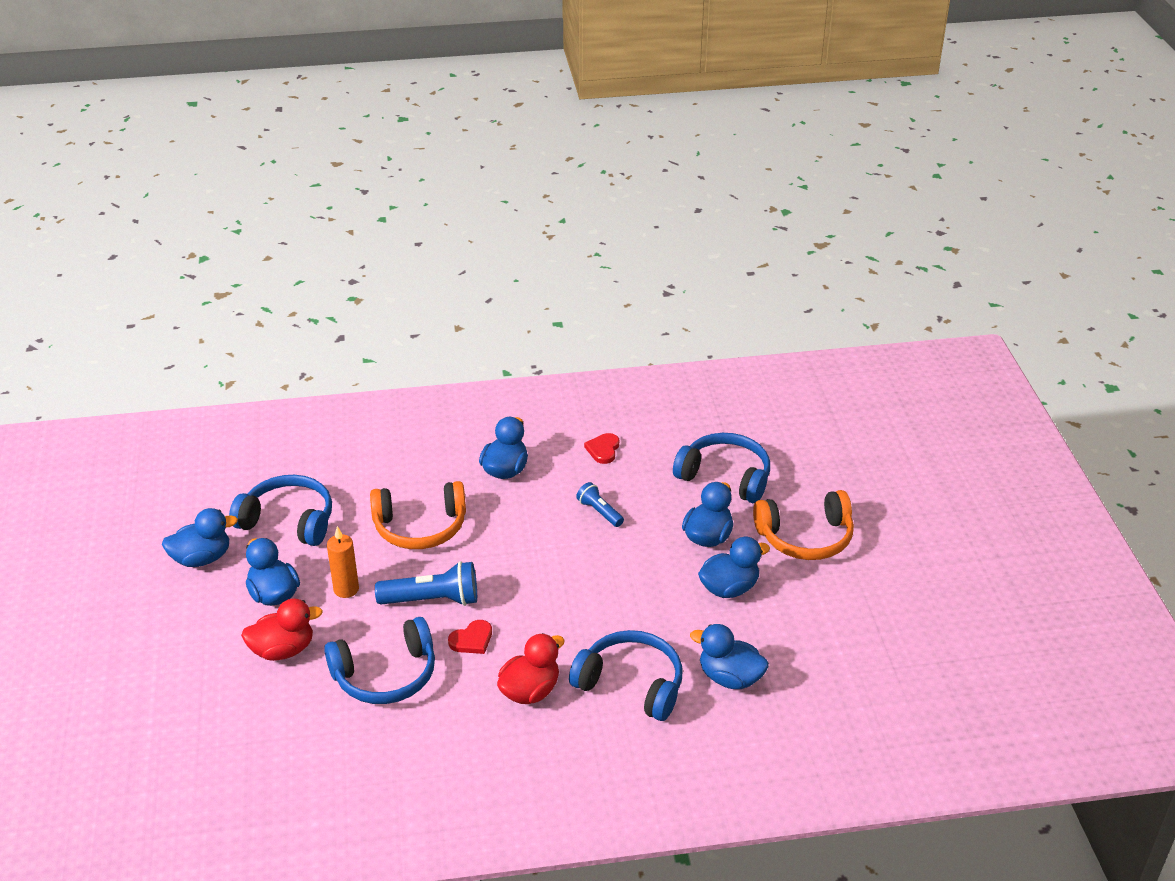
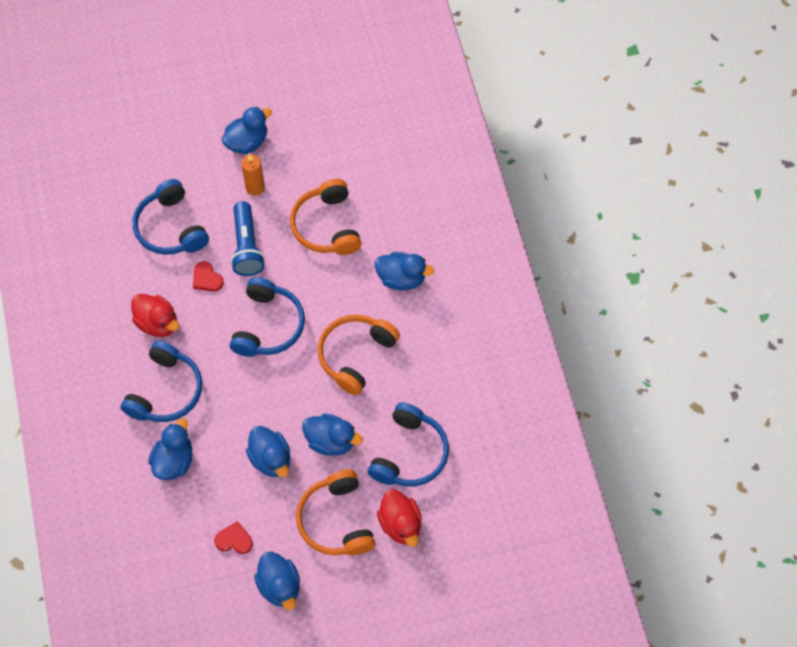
camera: 85 degrees right, 25 degrees up
blue duck [162,508,238,567] -> blue duck moved to [254,552,300,610]
blue headphones [229,475,332,546] -> blue headphones moved to [230,277,305,357]
red duck [241,598,323,661] -> red duck moved to [377,490,422,547]
blue flashlight [576,482,624,527] -> orange headphones [318,314,400,395]
red heart [584,433,619,464] -> red heart moved to [214,521,253,554]

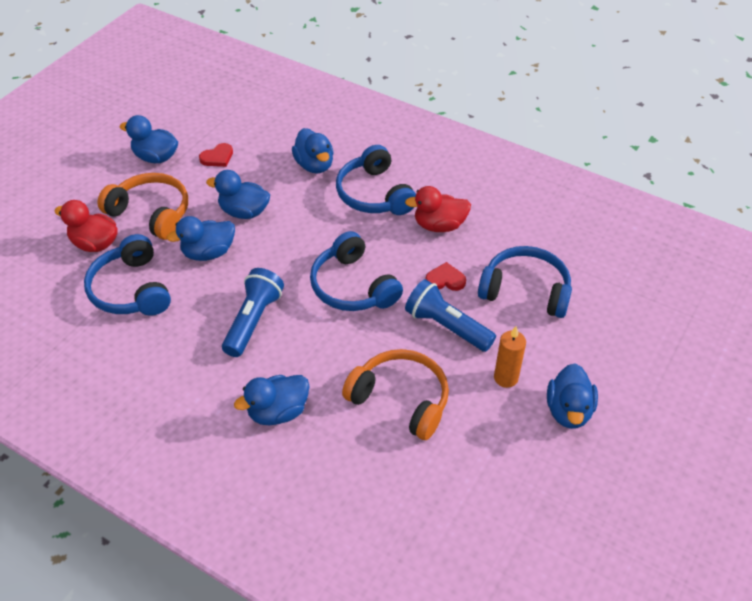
camera: 135 degrees right, 15 degrees down
orange headphones [318,314,400,395] -> blue flashlight [222,268,284,357]

